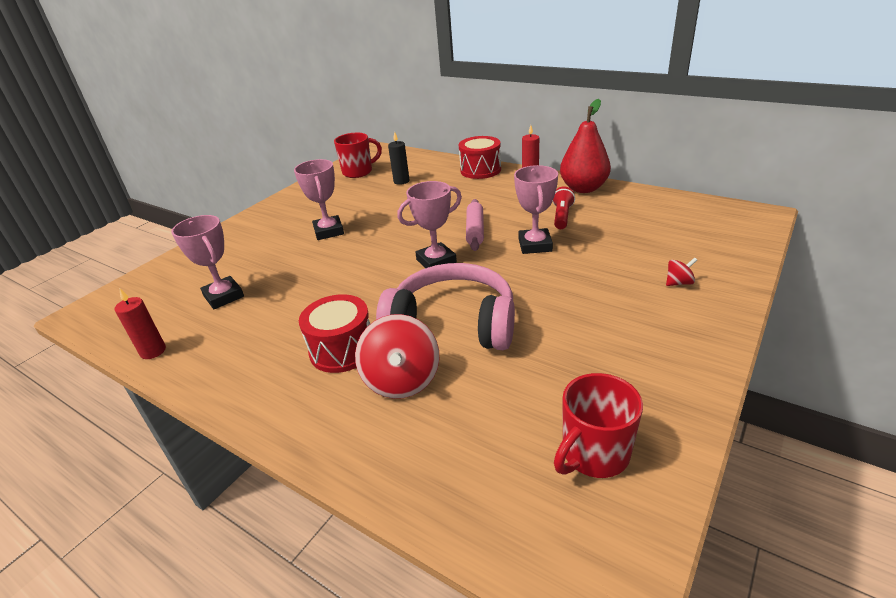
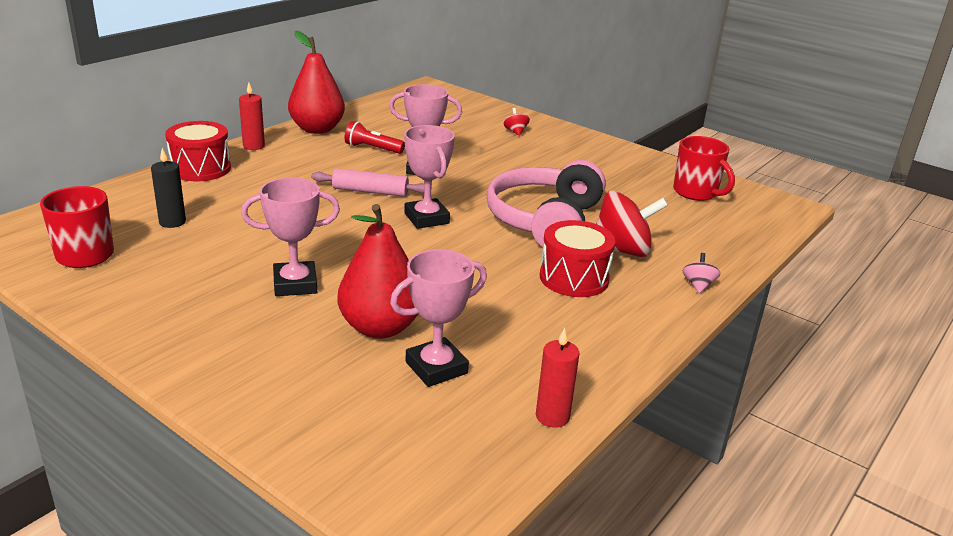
camera: 90 degrees left, 5 degrees down
none -> red pear [338,204,418,339]
none -> pink spinning top [683,253,720,293]

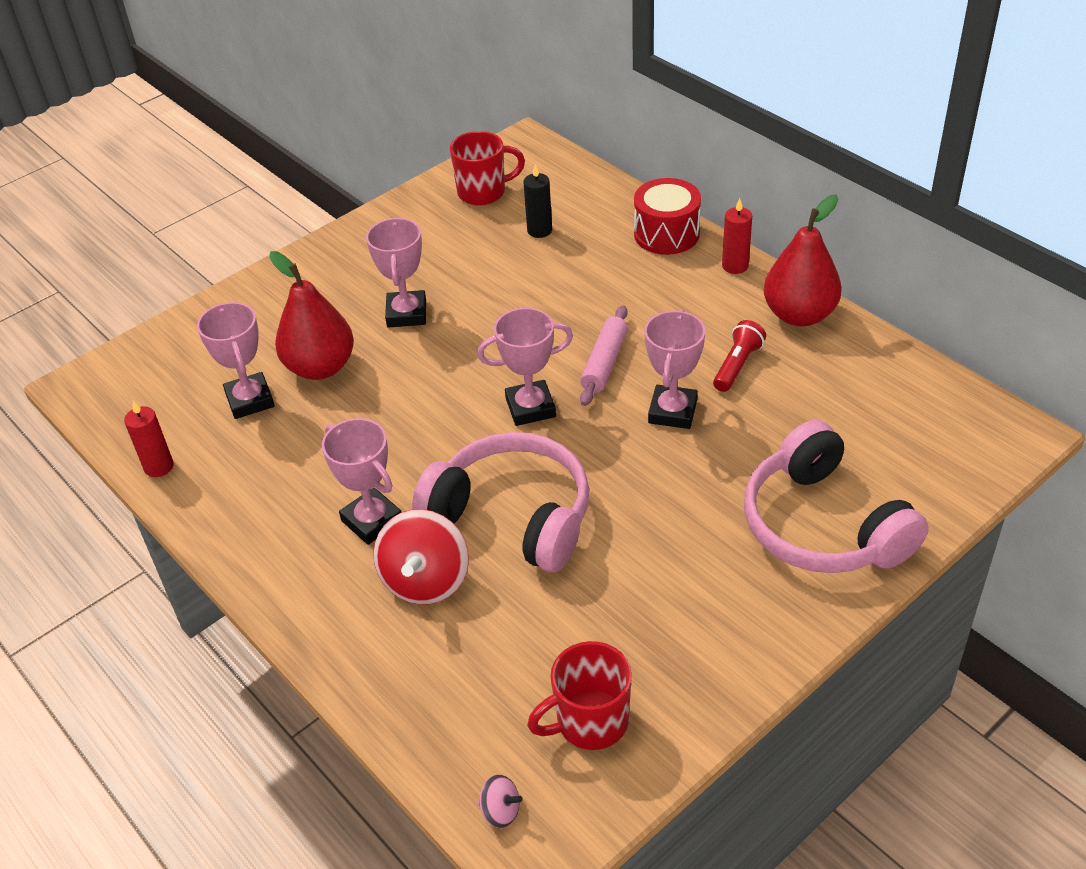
camera: 105 degrees right, 15 degrees up
red spinning top [503,108,530,136] -> pink headphones [744,420,929,573]
red drum [540,220,616,297] -> pink trophy [322,418,402,545]
pink spinning top [683,253,720,293] -> pink spinning top moved to [478,774,523,828]

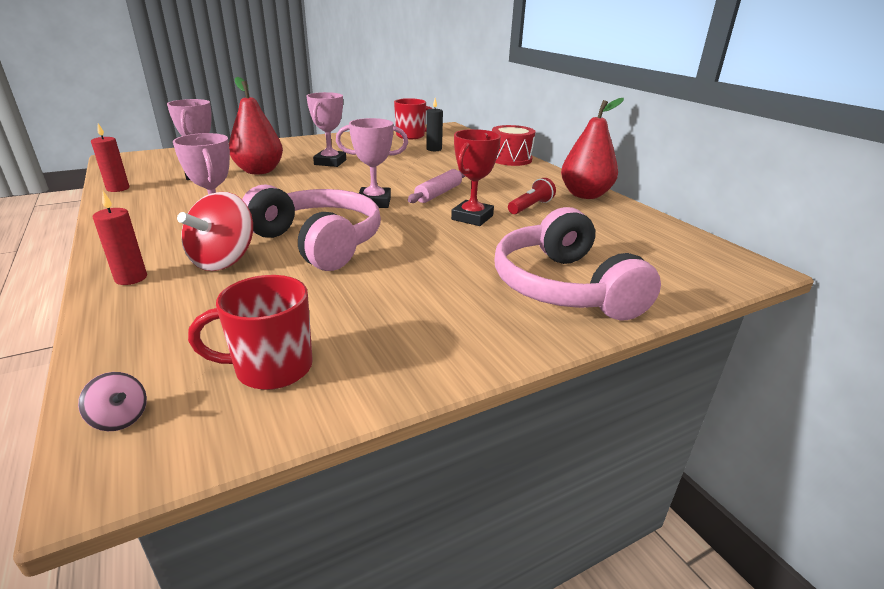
camera: 10 degrees right, 15 degrees down
pink trophy [644,309,705,429] -> red trophy [451,129,501,226]
red candle [722,198,752,274] -> red candle moved to [93,191,147,285]

